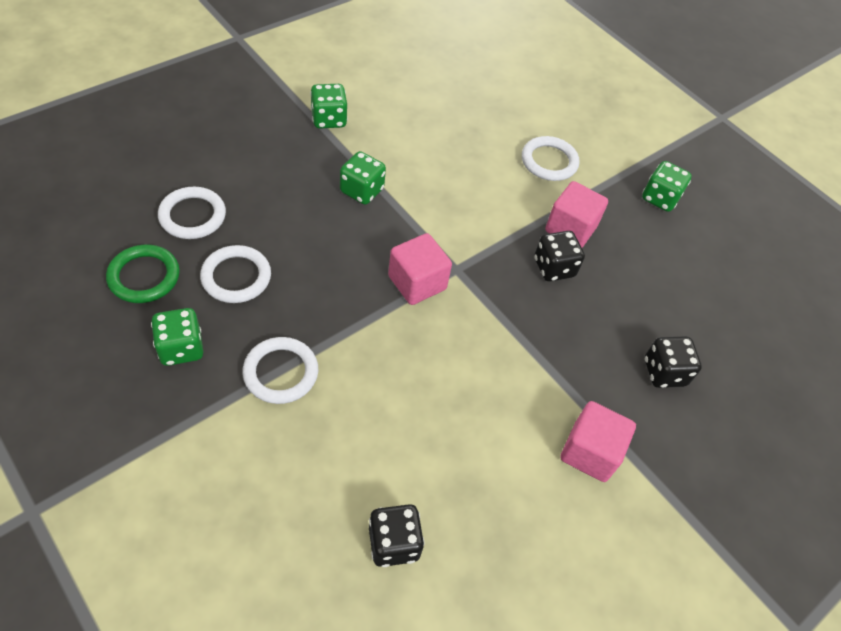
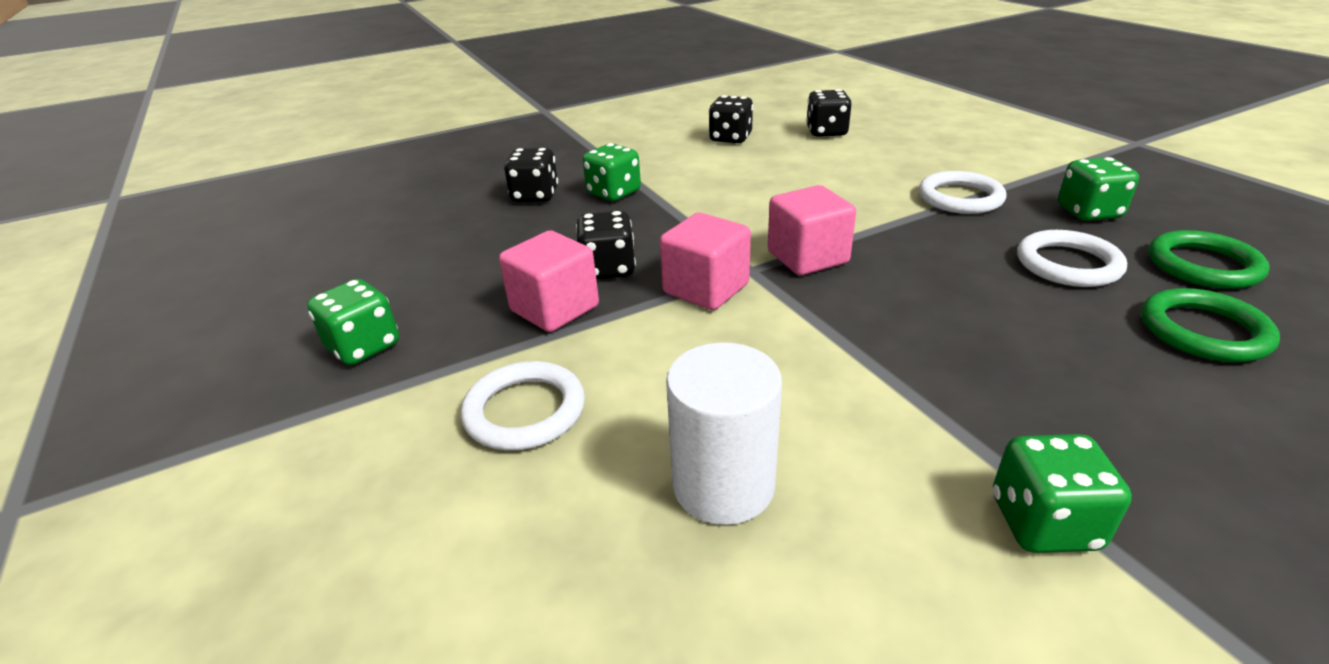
camera: 160 degrees left, 20 degrees down
white ring [158,187,226,239] -> green ring [1141,288,1280,362]
green dice [340,151,386,205] -> green dice moved to [583,143,641,201]
pink cube [560,401,636,482] -> pink cube moved to [660,213,751,310]
none -> white cylinder [666,342,782,525]
none -> black dice [709,95,753,143]

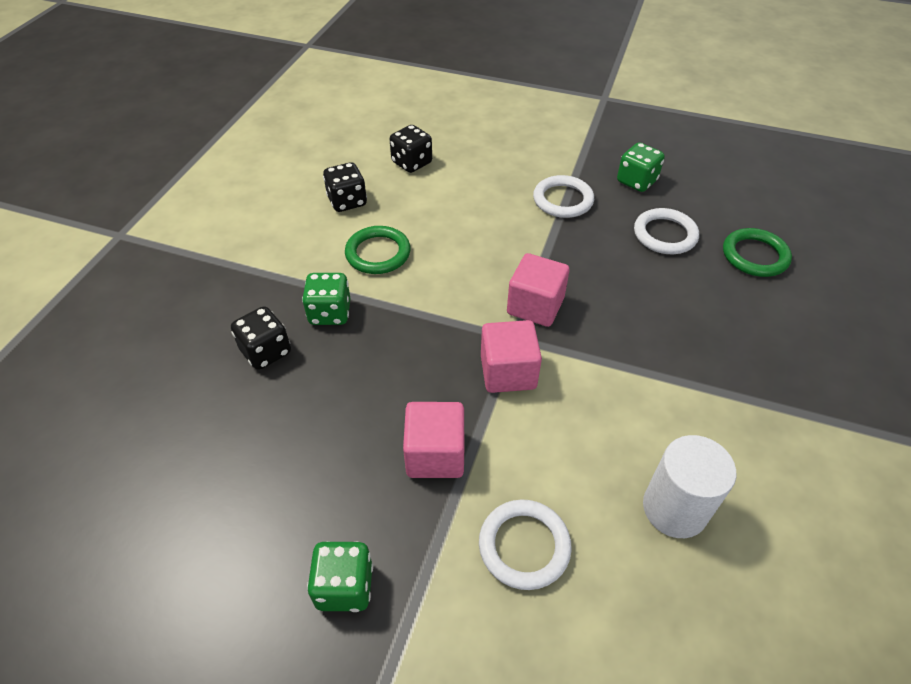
camera: 45 degrees left, 15 degrees up
black dice [576,211,636,279] -> none
green dice [993,434,1132,553] -> none
green ring [1148,230,1270,289] -> green ring moved to [345,226,411,274]

